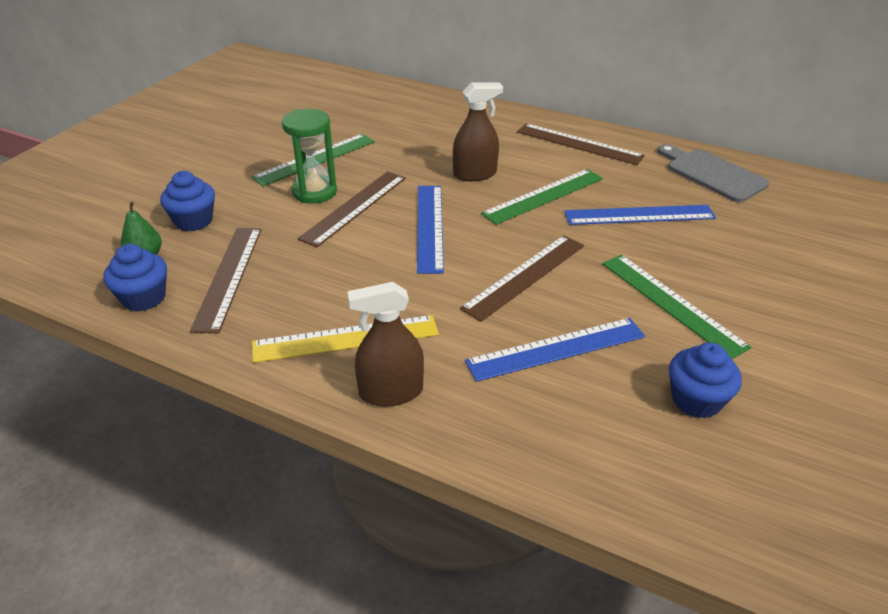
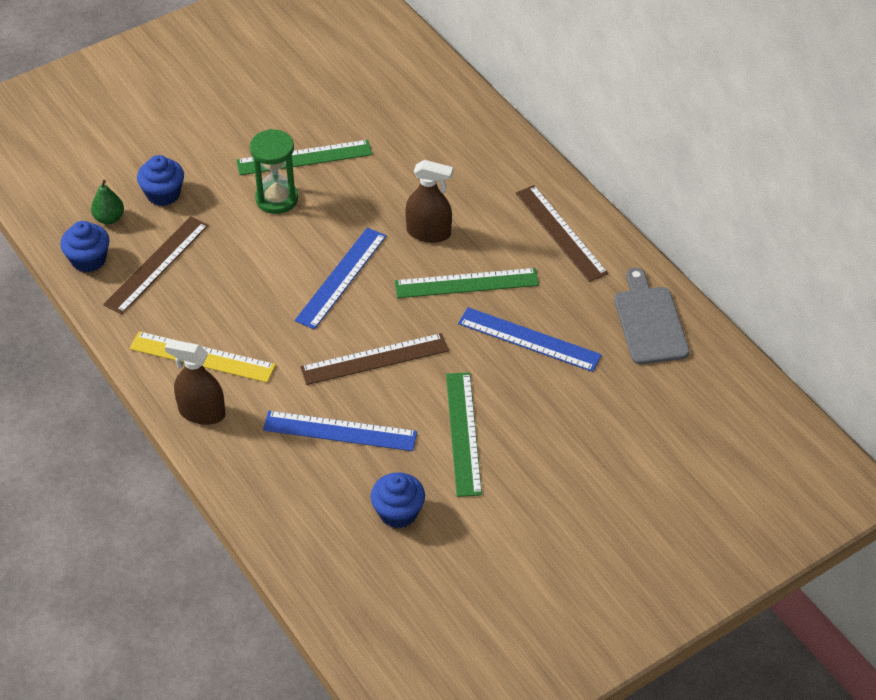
camera: 30 degrees right, 10 degrees up
brown ruler [297,171,406,247] -> none

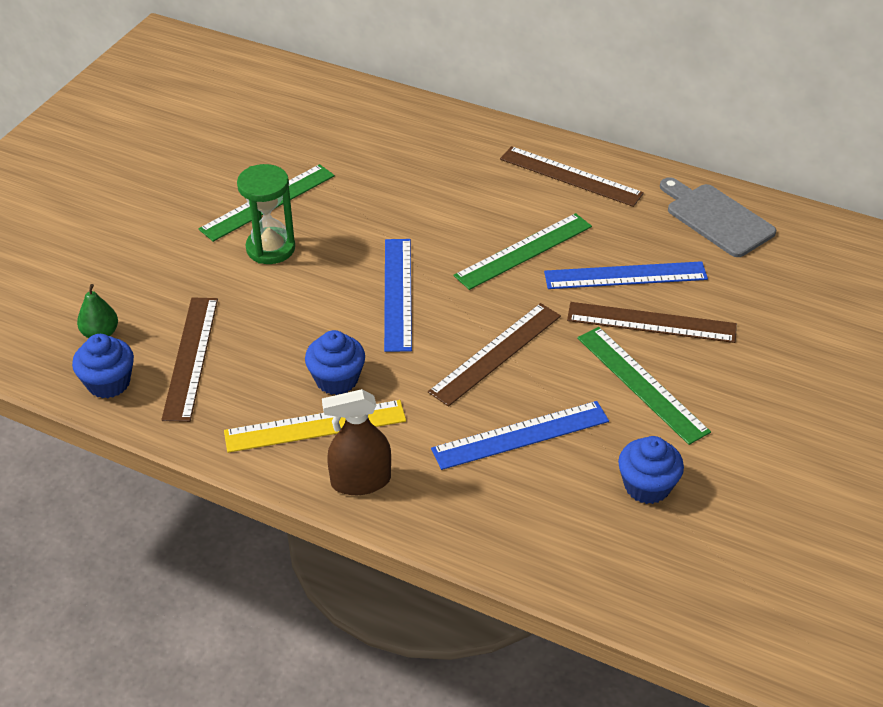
camera: 30 degrees left, 5 degrees down
blue cupcake [137,155,184,206] -> blue cupcake moved to [305,330,365,395]
brown spray bottle [405,160,453,243] -> none
none -> brown ruler [567,302,737,343]

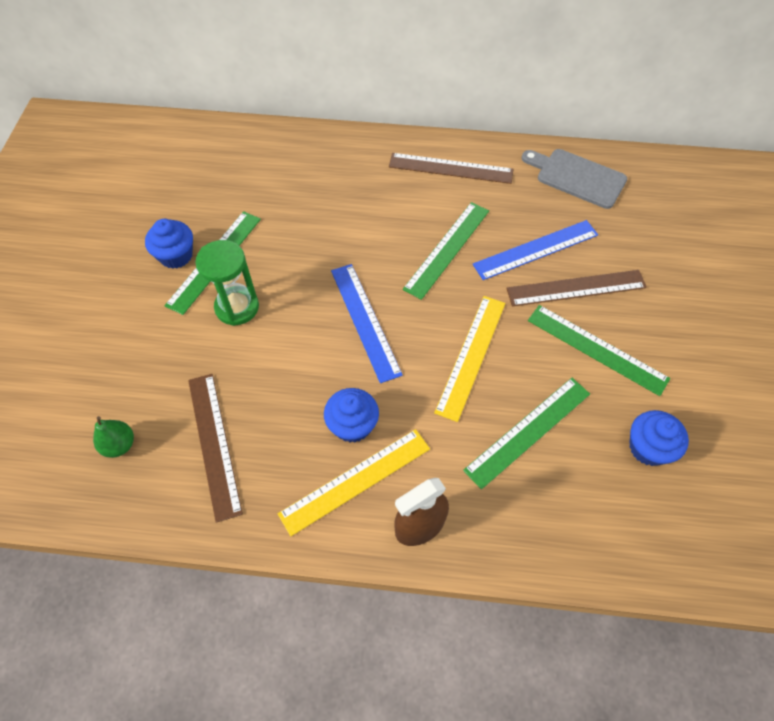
camera: 20 degrees left, 15 degrees up
blue cupcake [72,334,134,398] -> blue cupcake moved to [145,219,193,269]
brown ruler [428,303,561,407] -> yellow ruler [434,296,505,422]
blue ruler [431,401,609,470] -> green ruler [463,378,590,490]

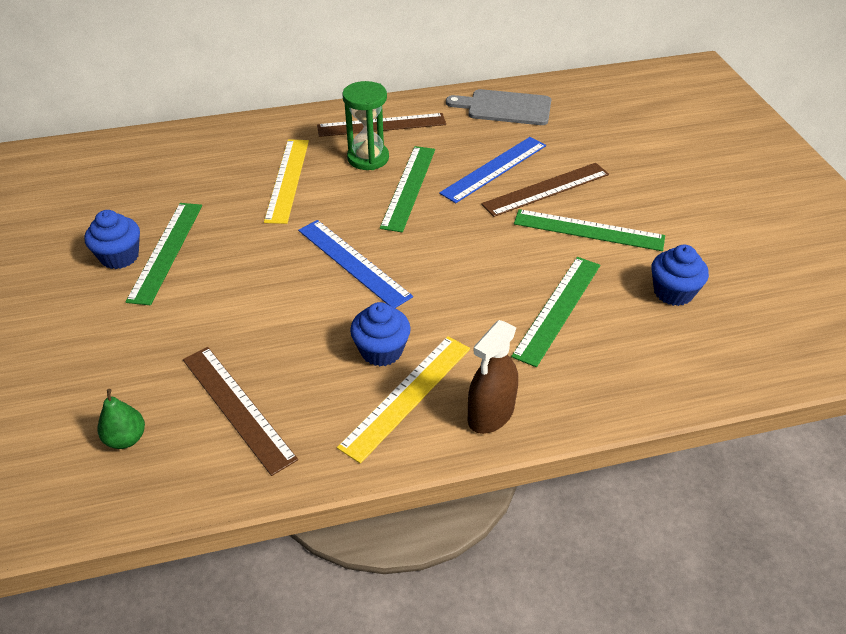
camera: 20 degrees left, 15 degrees down
green hourglass [195,240,259,326] -> green hourglass moved to [342,81,389,170]
yellow ruler [434,296,505,422] -> yellow ruler moved to [264,139,309,224]

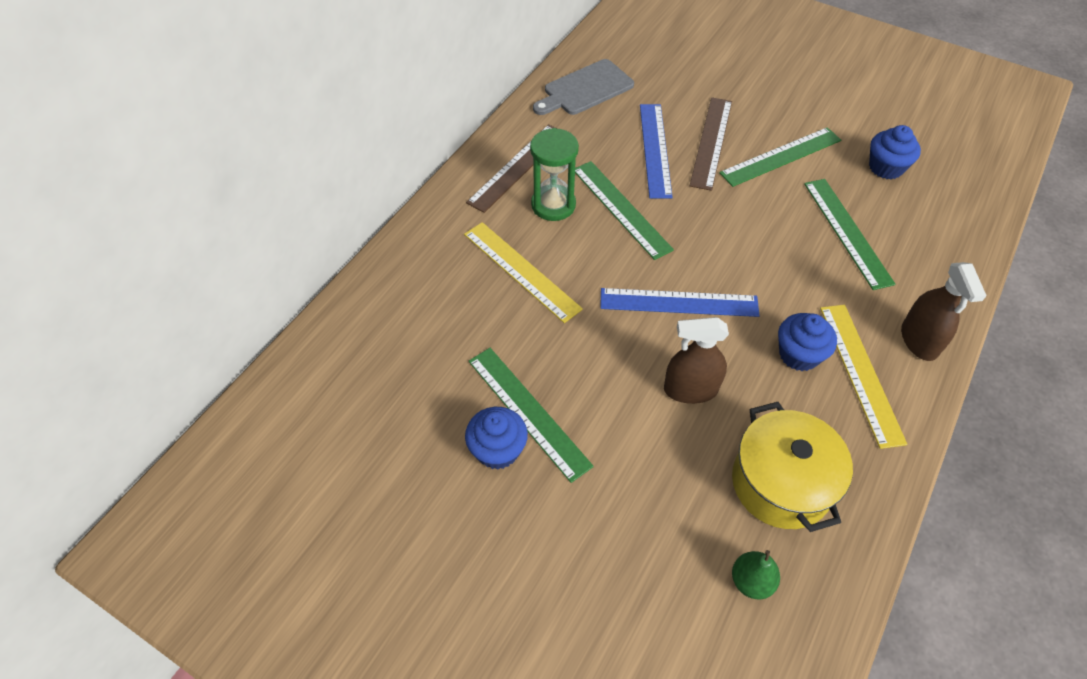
camera: 45 degrees left, 10 degrees up
brown ruler [183,347,298,476] -> yellow pot [732,402,853,532]
none -> brown spray bottle [664,317,729,404]

